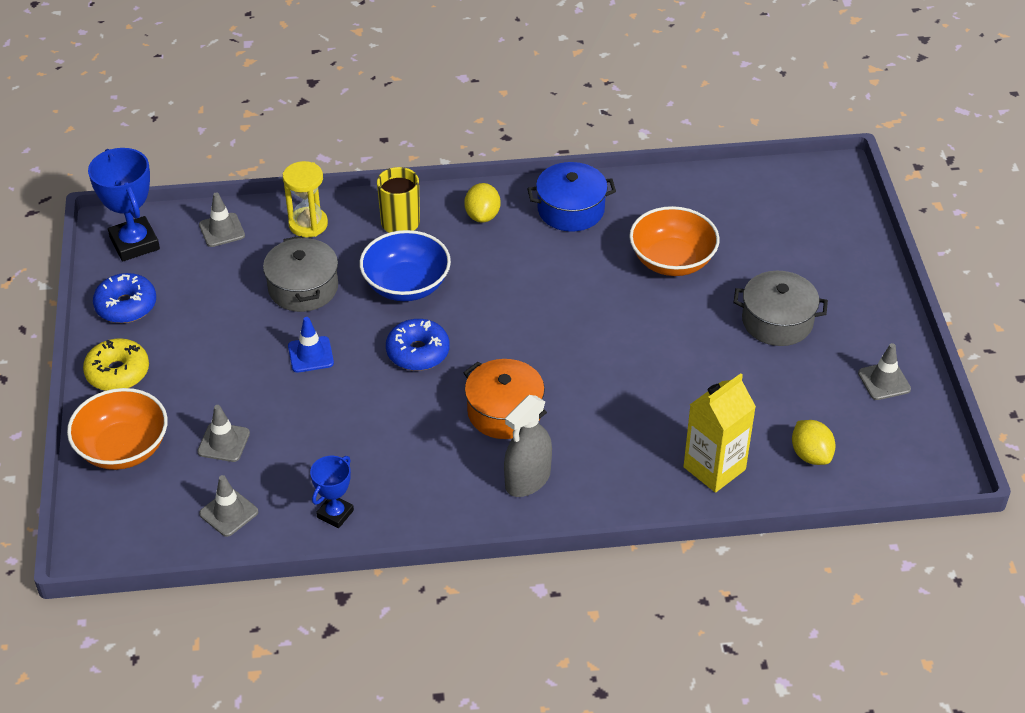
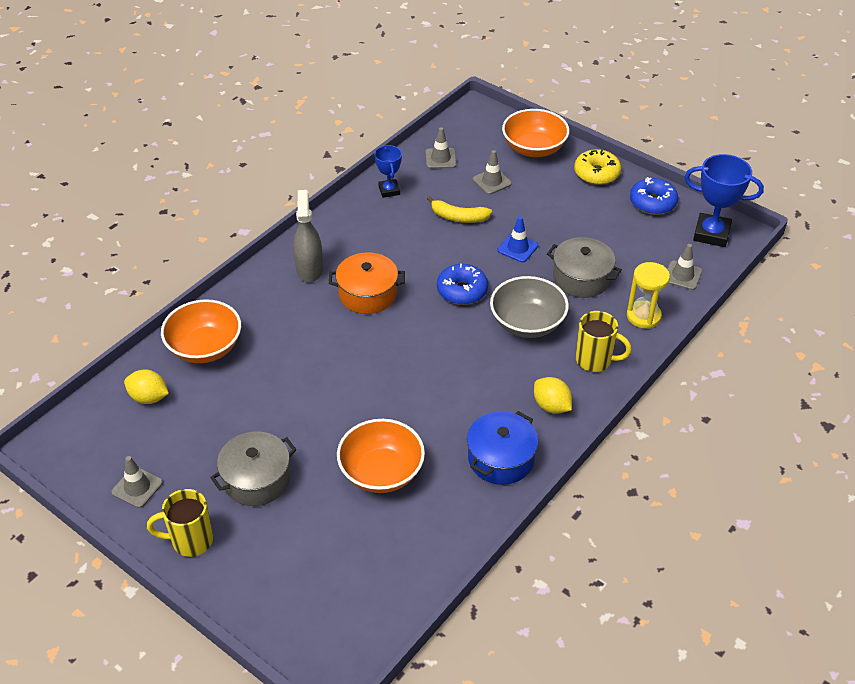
camera: 135 degrees right, 0 degrees up
blue bowl [359,230,451,301] -> grey bowl [490,276,569,338]
yellow carton [683,373,756,493] -> orange bowl [161,299,241,363]
none -> yellow mug [147,489,213,557]
none -> yellow banana [427,196,492,223]

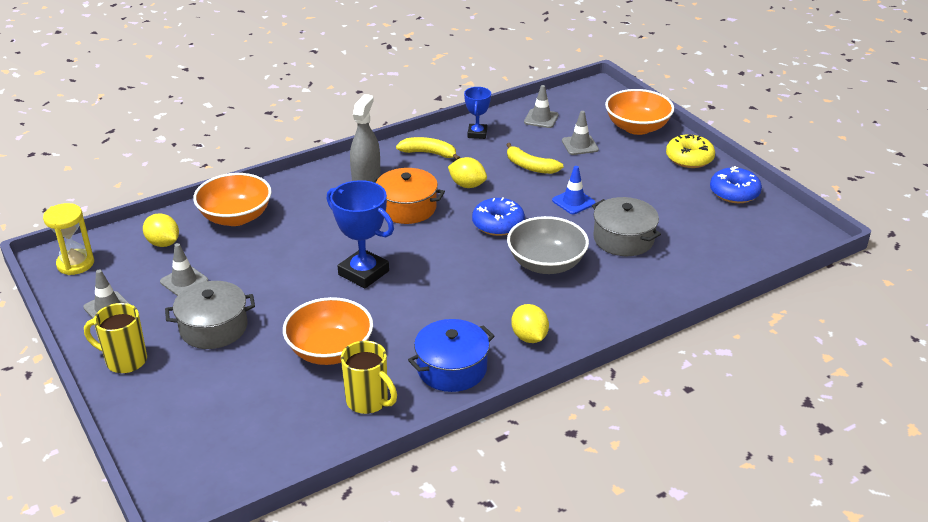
camera: 20 degrees right, 10 degrees down
yellow mug [576,311,632,372] -> yellow mug moved to [341,341,397,414]
yellow hourglass [627,262,670,329] -> yellow hourglass moved to [43,203,94,275]
grey traffic cone [667,244,702,290] -> grey traffic cone moved to [160,243,208,296]
blue trophy [684,154,764,247] -> blue trophy moved to [327,180,394,288]
none -> yellow banana [396,137,460,160]
none -> yellow lemon [448,157,487,188]

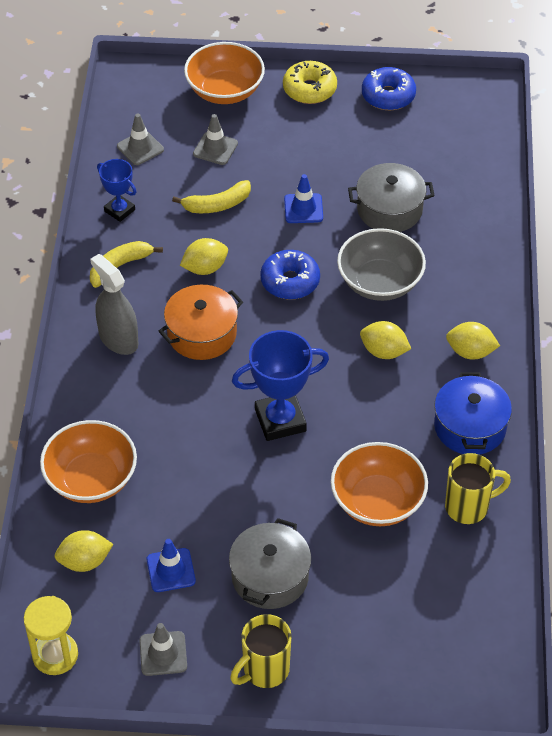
camera: 55 degrees left, 15 degrees up
grey traffic cone [160,243,208,296] -> blue traffic cone [147,539,196,592]
none -> yellow lemon [360,321,411,359]

